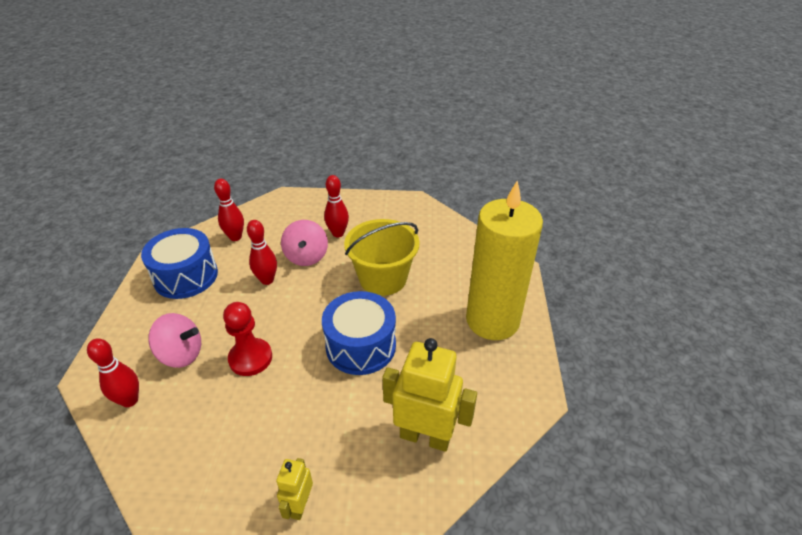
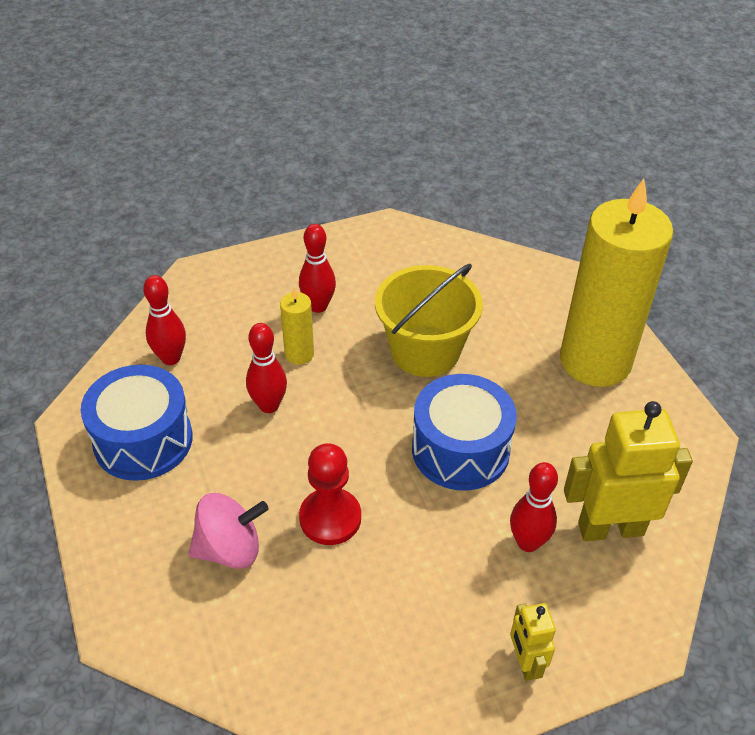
camera: 25 degrees left, 5 degrees up
red bowling pin [87,338,139,407] -> red bowling pin moved to [510,462,558,552]
pink spinning top [281,220,328,266] -> yellow candle [280,287,314,365]

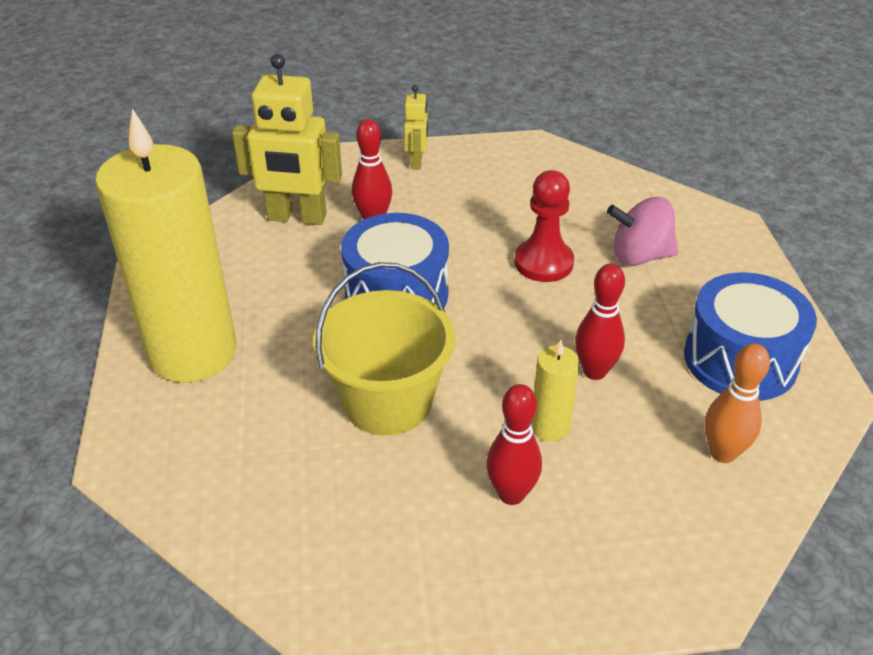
camera: 165 degrees left, 5 degrees down
red bowling pin [143,275,186,365] -> orange bowling pin [705,344,770,463]

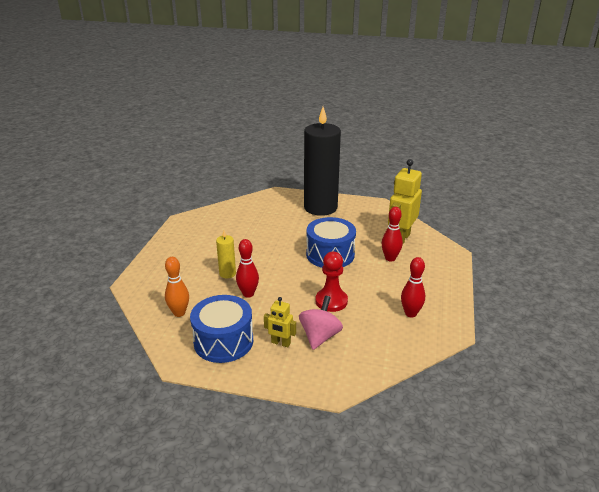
camera: 110 degrees right, 10 degrees down
yellow candle [95,109,237,383] -> black candle [304,107,341,216]
yellow bucket [313,262,455,436] -> none
yellow robot [404,85,428,169] -> yellow robot moved to [264,297,296,347]
red bowling pin [486,384,542,505] -> red bowling pin moved to [401,257,425,318]

